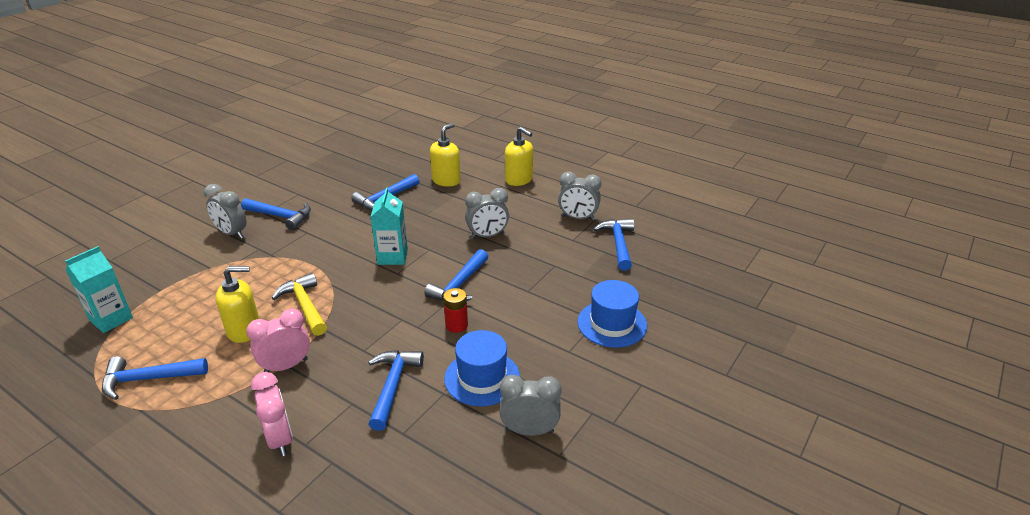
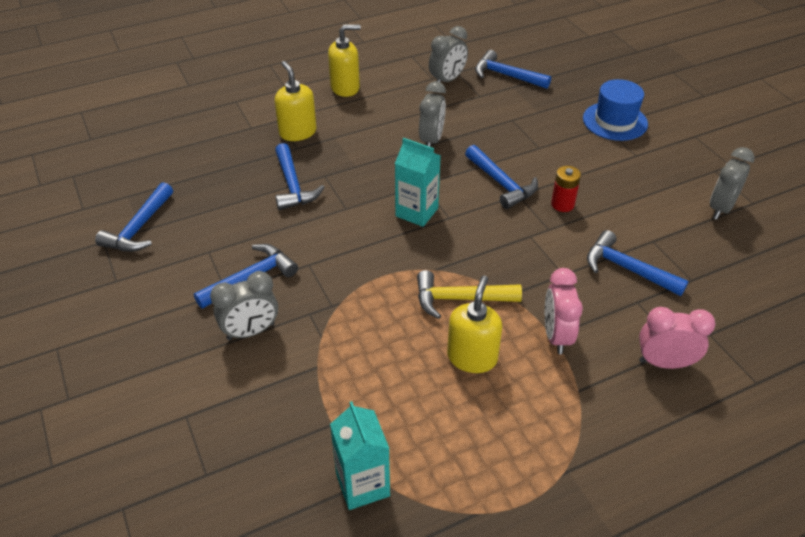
camera: 60 degrees left, 10 degrees up
blue hammer [102,356,208,400] -> blue hammer moved to [95,182,173,252]
blue hat [444,330,520,406] -> none

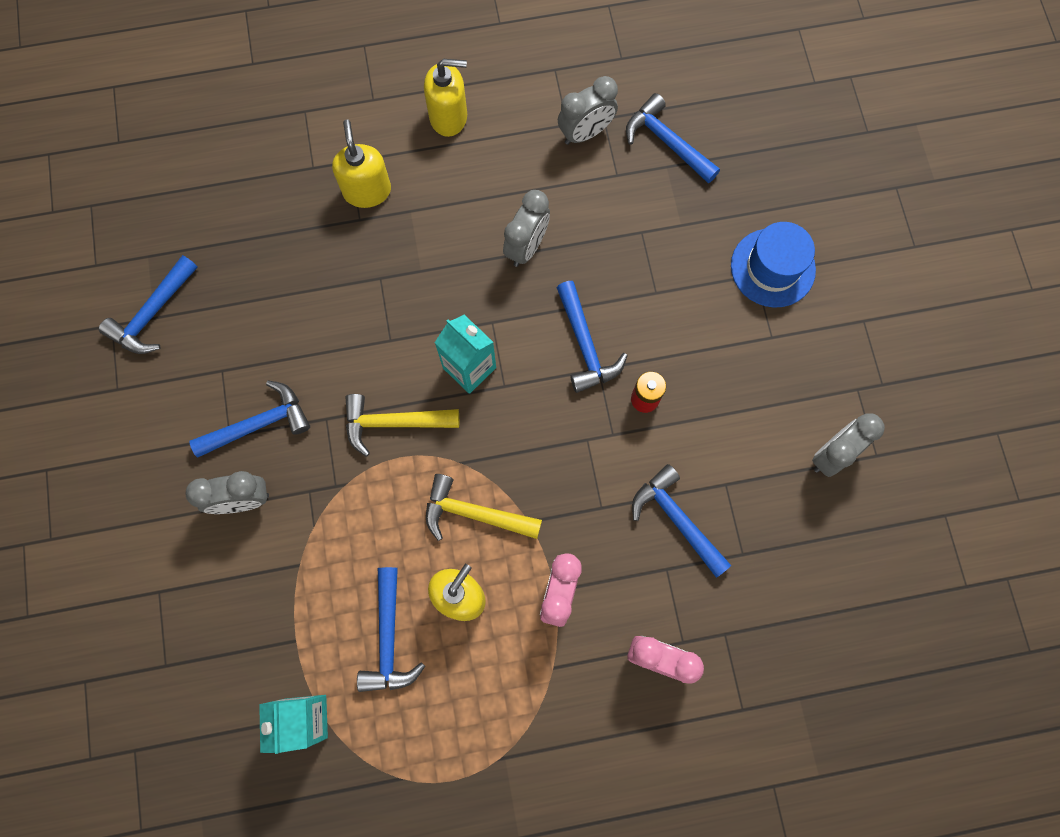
camera: 15 degrees right, 30 degrees up
blue hammer [275,143,325,210] -> blue hammer moved to [357,567,425,692]
none -> yellow hammer [345,394,459,457]

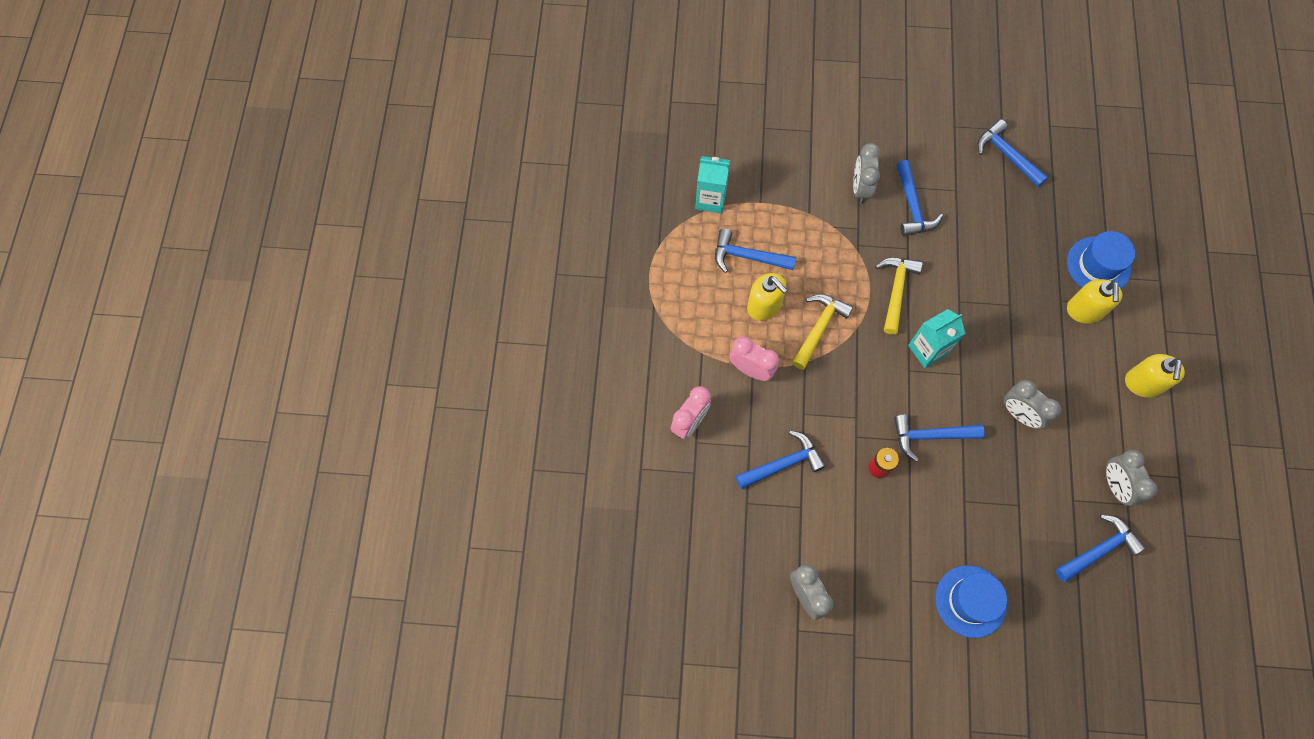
camera: 105 degrees right, 5 degrees down
yellow soap dispenser [332,119,391,208] -> yellow soap dispenser turned 90 degrees clockwise [1067,279,1122,324]
none -> blue hat [1067,231,1135,289]

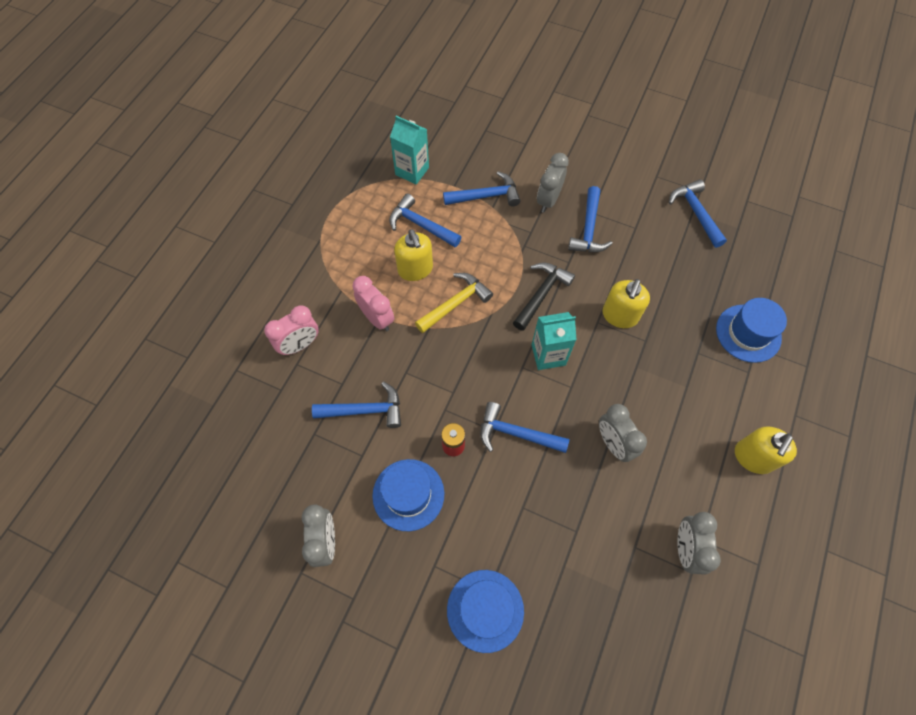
camera: 20 degrees right, 5 degrees down
yellow hammer [875,257,923,335] -> black hammer [513,262,575,331]
blue hammer [1056,514,1145,582] -> blue hammer moved to [443,171,521,206]
yellow soap dispenser [1067,279,1122,324] -> yellow soap dispenser moved to [602,279,650,328]
none -> blue hat [372,459,444,531]

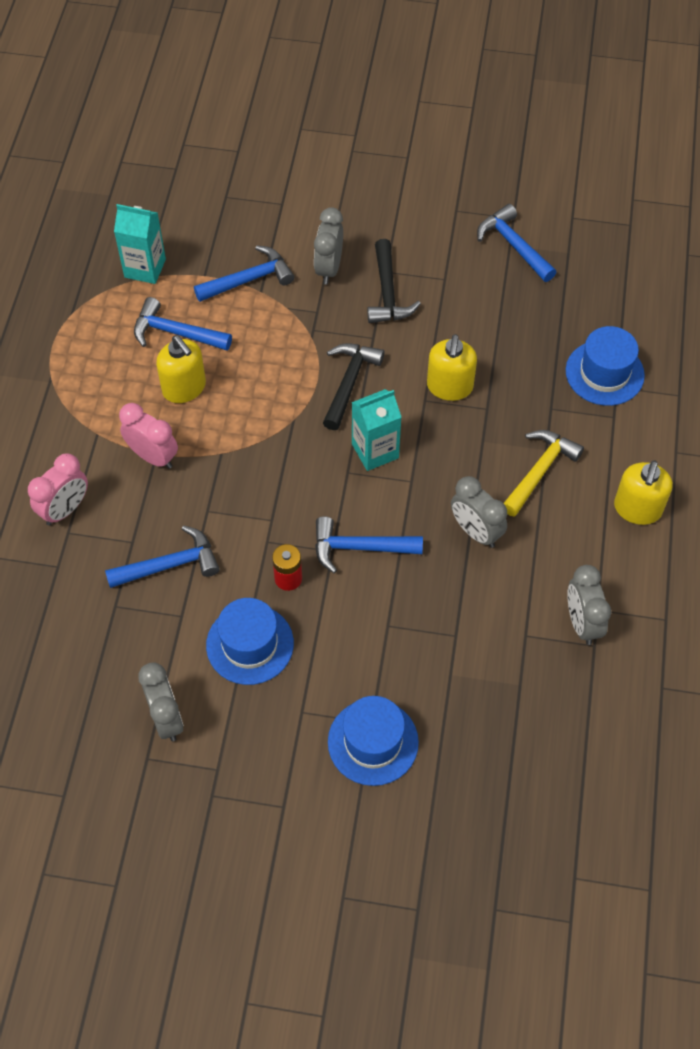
camera: 15 degrees left, 5 degrees down
yellow hammer [415,273,493,333] -> yellow hammer moved to [504,430,584,517]
blue hammer [568,186,613,252] -> black hammer [367,239,421,323]

